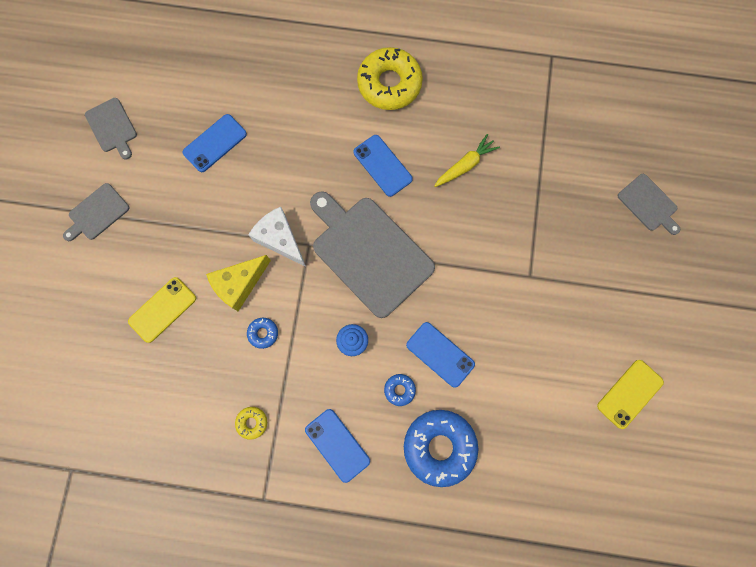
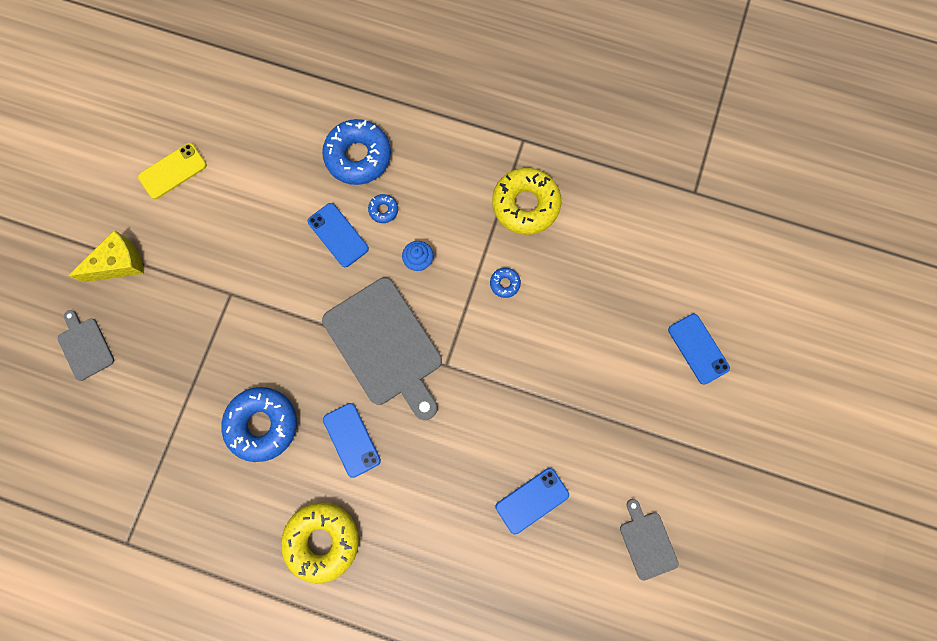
camera: 170 degrees left, 0 degrees up
grey cutting board [63,183,129,241] -> none
yellow phone [128,277,196,343] -> none
yellow cheese [206,255,271,311] -> yellow cheese moved to [69,230,144,282]
yellow donut [235,407,267,440] -> yellow donut [492,168,561,235], size x2.28
white cheese [248,207,306,267] -> none
blue phone [305,409,370,483] -> blue phone moved to [668,314,730,385]
yellow carrot [434,134,500,187] -> blue donut [221,387,297,462]

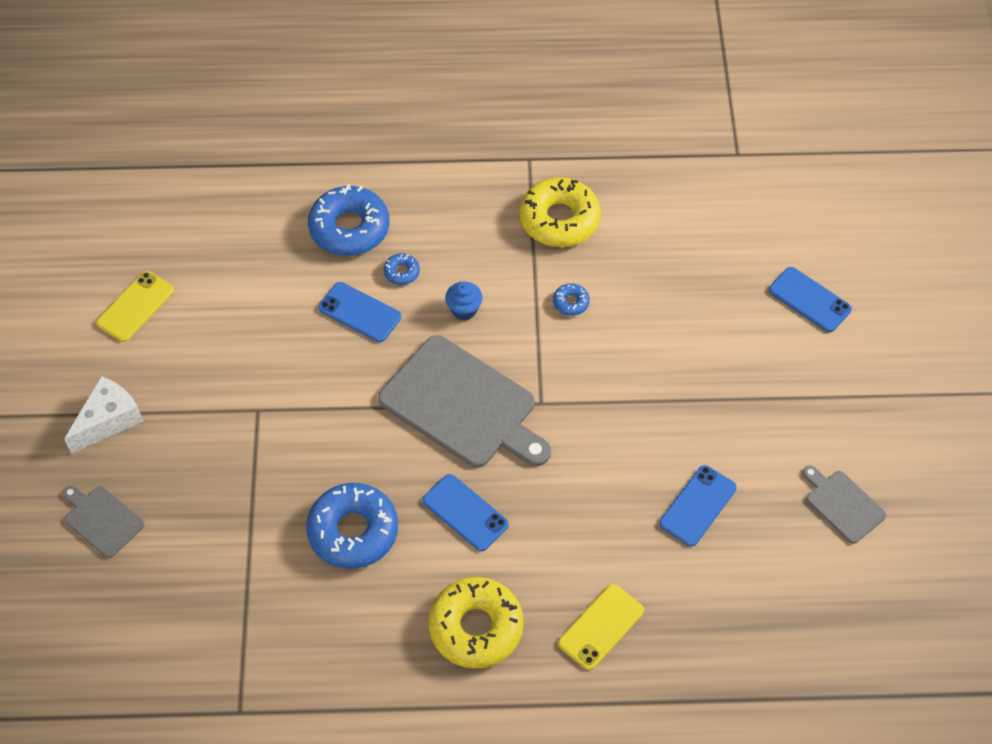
camera: 20 degrees left, 20 degrees down
yellow cheese [69,230,144,282] -> white cheese [64,376,144,454]
none -> yellow phone [558,584,644,670]

